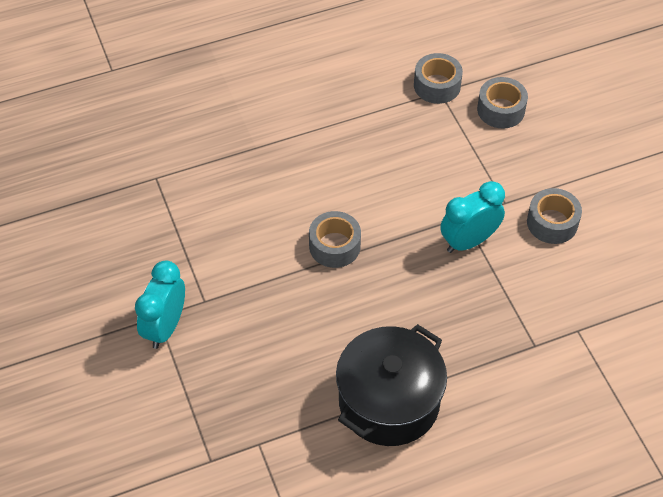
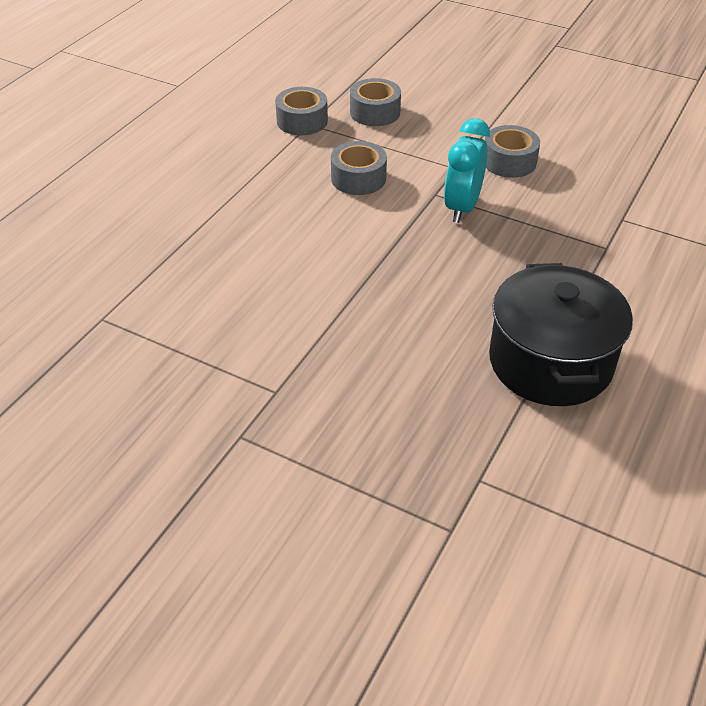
camera: 40 degrees left, 10 degrees down
turquoise clock [135,260,185,349] -> none
grey tape [309,211,361,268] -> grey tape moved to [331,141,387,195]

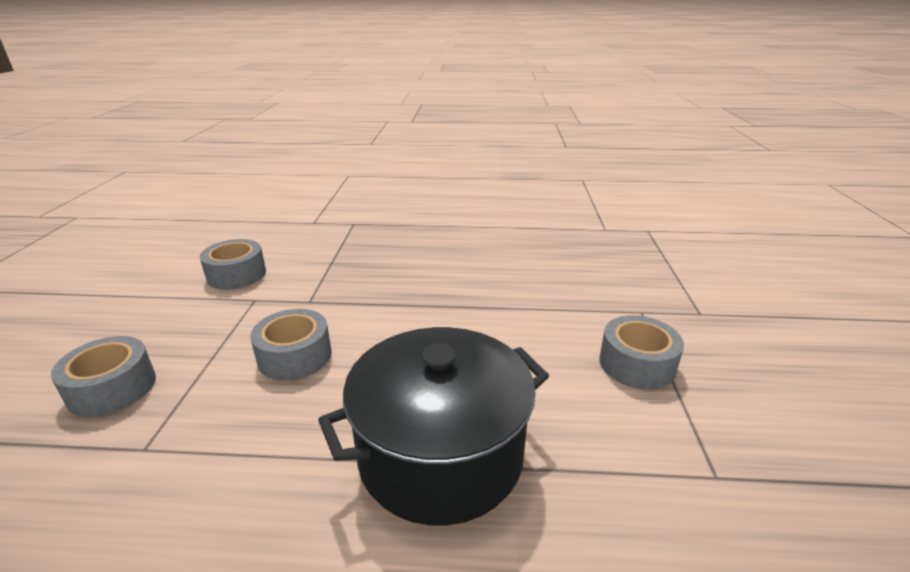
camera: 115 degrees left, 15 degrees down
grey tape [275,87,328,135] -> grey tape moved to [599,315,684,390]
turquoise clock [444,118,490,223] -> none
black pot [489,263,633,406] -> black pot moved to [318,327,549,526]

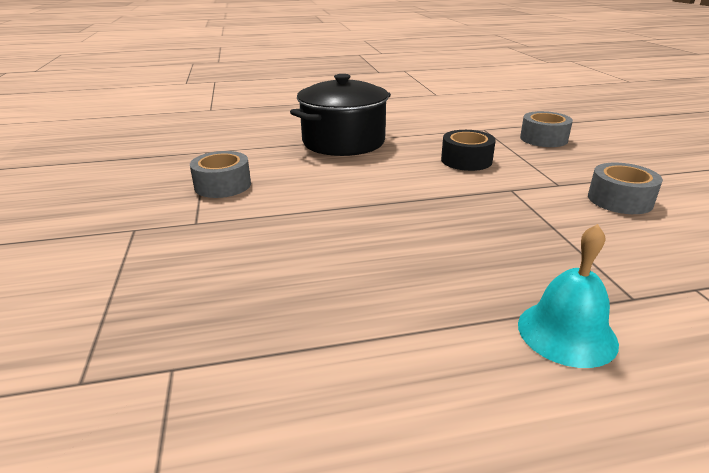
camera: 165 degrees right, 0 degrees up
grey tape [250,309,332,381] -> black tape [441,130,496,171]
none -> turquoise bell [518,224,619,368]

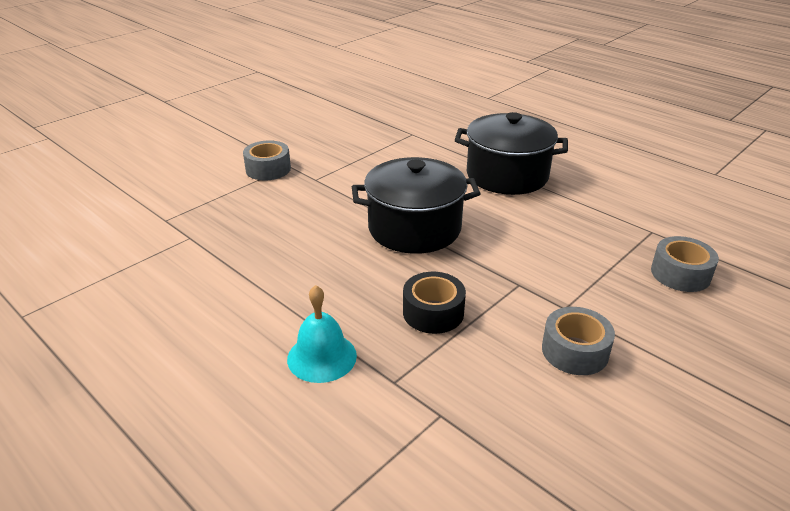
camera: 55 degrees right, 5 degrees up
grey tape [190,151,251,198] -> grey tape moved to [243,140,291,180]
black tape [441,130,496,171] -> black tape moved to [403,272,466,334]
none -> black pot [352,157,481,254]

